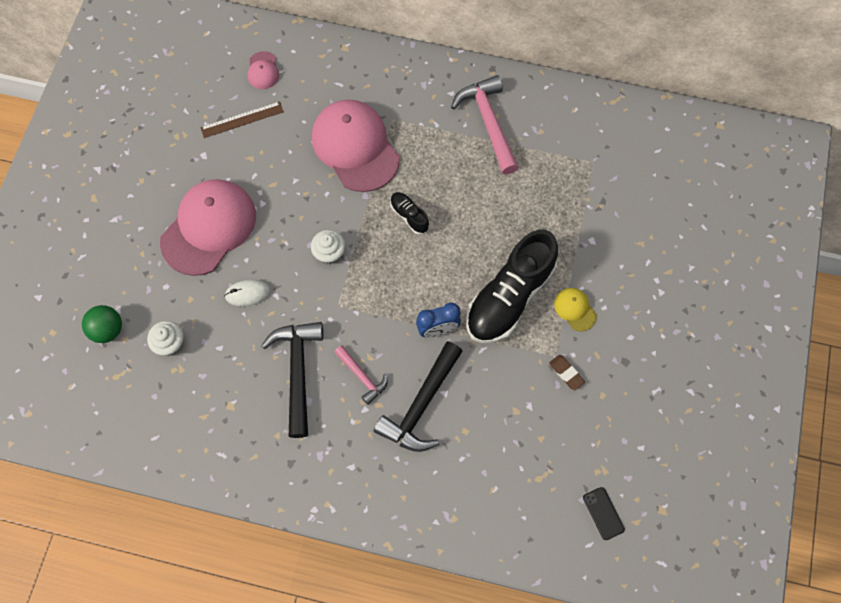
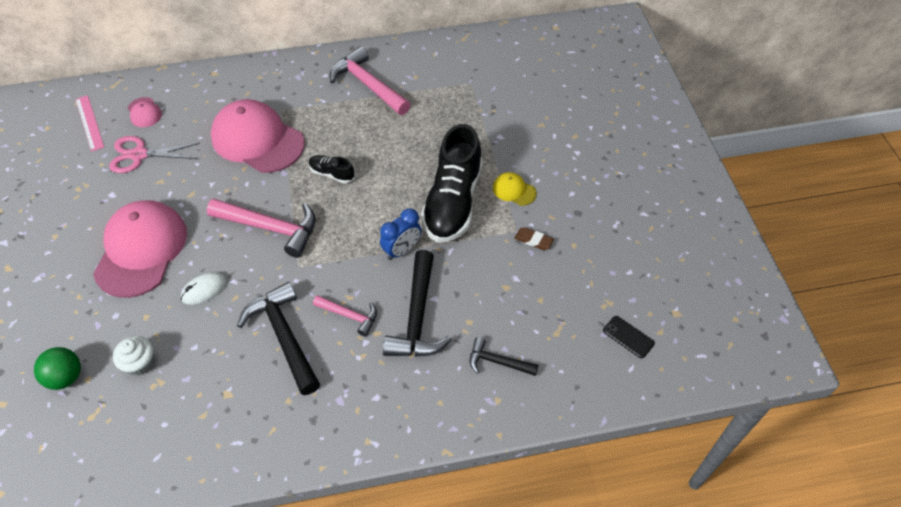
camera: 25 degrees left, 15 degrees down
brown ruler [200,101,284,138] -> pink scissors [109,136,200,173]
white cupcake [311,230,345,264] -> pink hammer [207,199,316,258]
none -> pink ruler [76,95,104,152]
none -> black hammer [470,337,538,376]

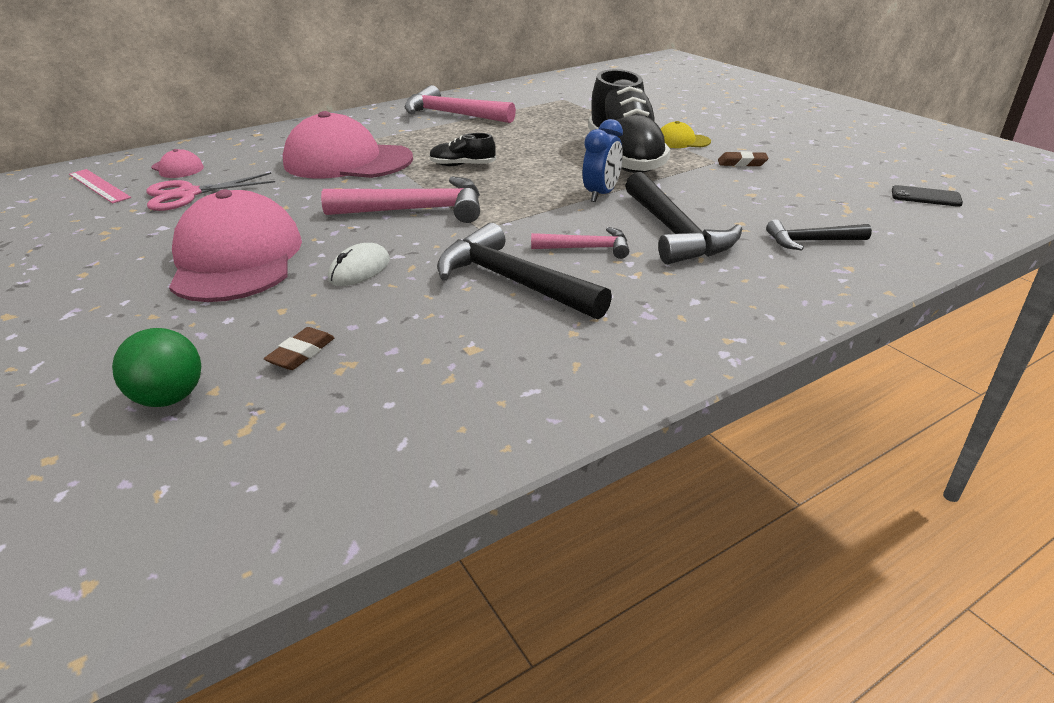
camera: 20 degrees left, 20 degrees down
white cupcake [113,336,154,376] -> brown eraser [264,327,335,370]

